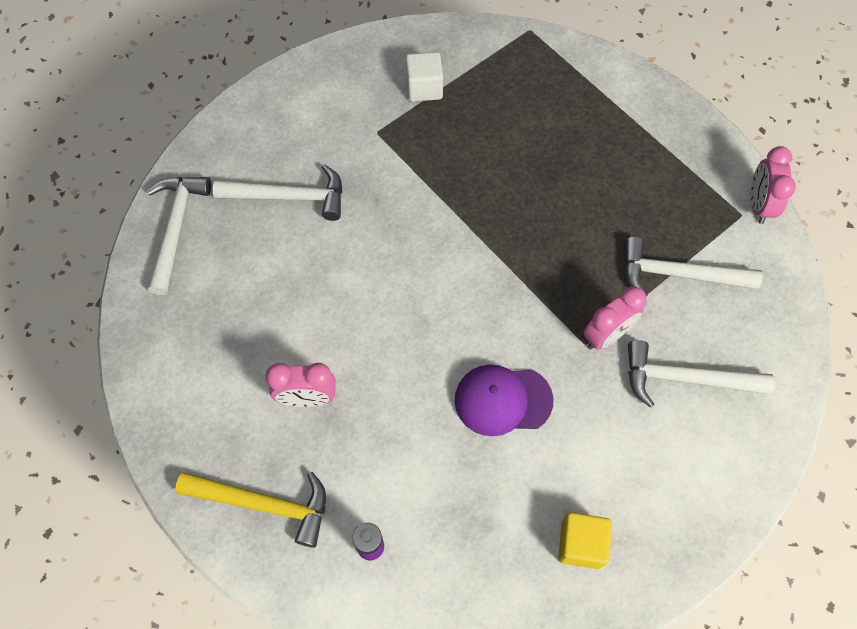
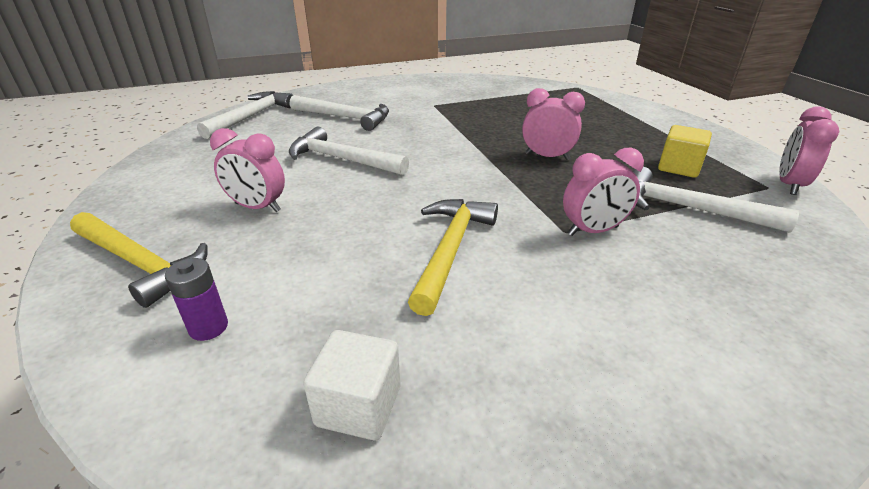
camera: 20 degrees right, 30 degrees down
white cube [406,52,443,102] -> white cube moved to [303,330,401,441]
purple cap [455,365,554,436] -> yellow hammer [408,199,498,316]
yellow cube [558,512,612,569] -> yellow cube moved to [658,125,712,178]
white hammer [628,340,775,408] -> white hammer moved to [289,127,409,175]
none -> pink clock [522,88,585,160]

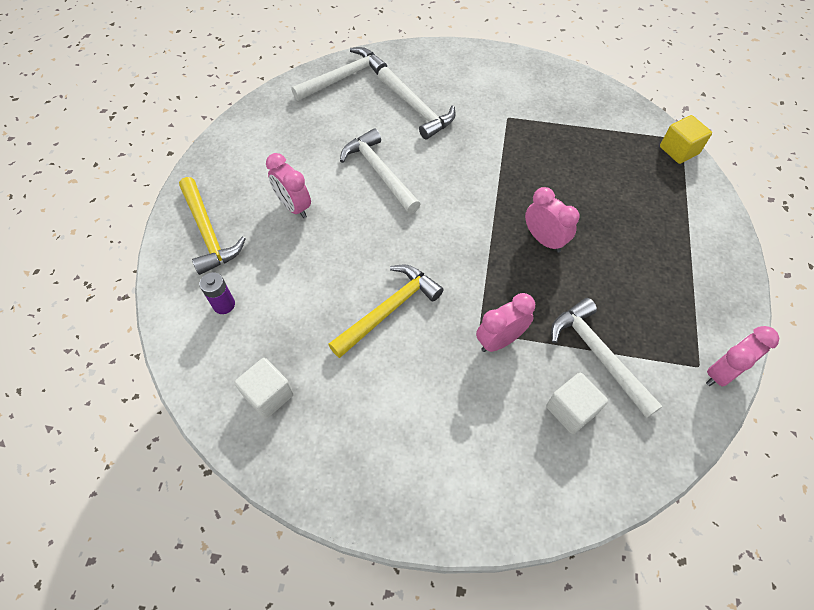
camera: 30 degrees right, 25 degrees up
pink clock [563,148,644,236] -> pink clock turned 135 degrees clockwise [476,293,535,352]
yellow cube [658,125,712,178] -> yellow cube moved to [660,115,712,164]
none -> white cube [546,373,608,434]

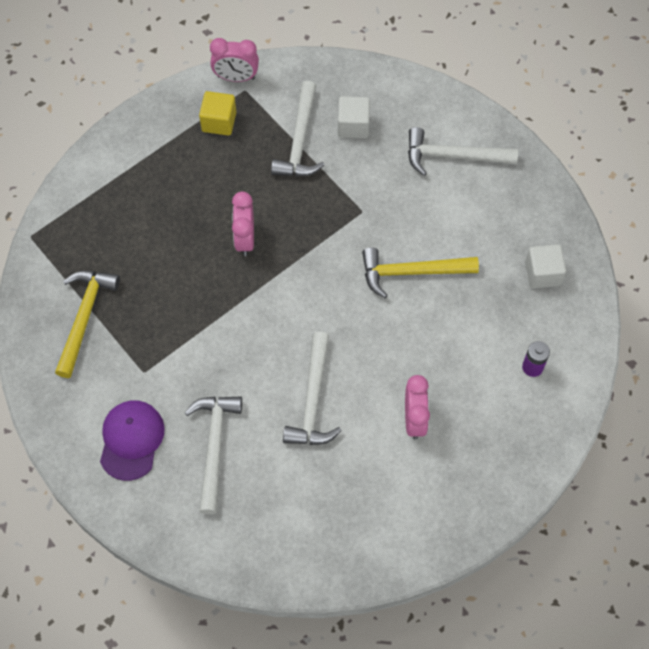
camera: 140 degrees left, 5 degrees up
yellow hammer [179,177,246,275] -> yellow hammer moved to [55,271,120,378]
white hammer [291,47,387,101] -> white hammer moved to [408,127,518,176]
pink clock [476,293,535,352] -> none
yellow cube [660,115,712,164] -> yellow cube moved to [199,91,236,136]
none -> purple cap [100,400,165,481]

